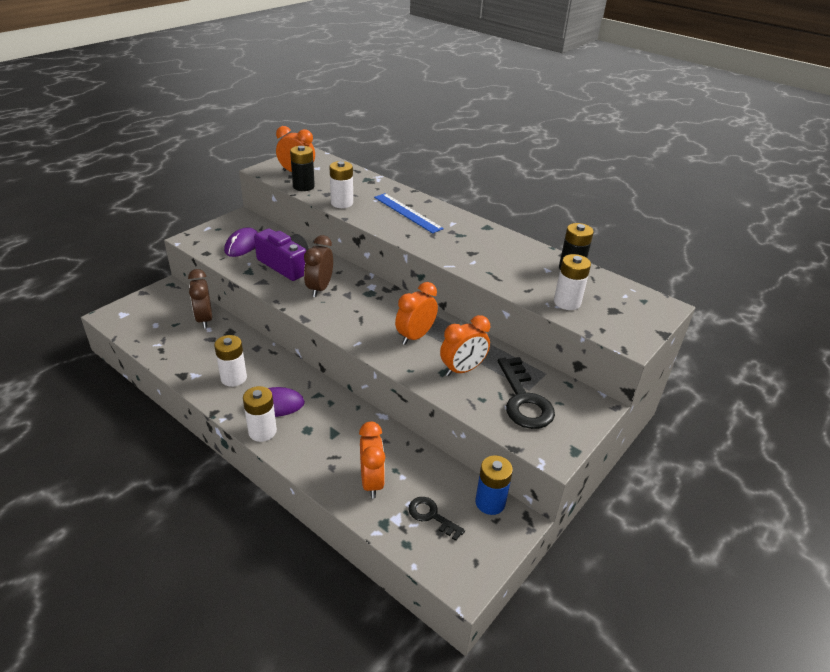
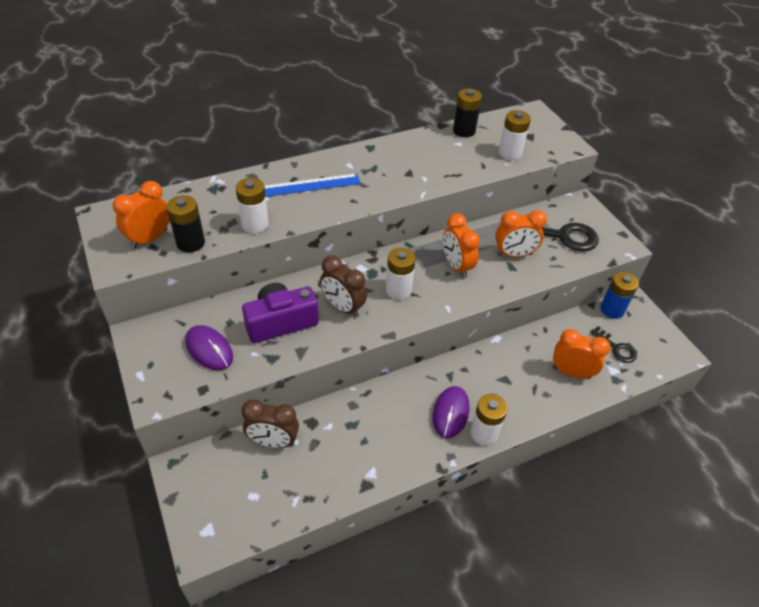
camera: 65 degrees left, 10 degrees up
white battery [214,335,247,387] -> white battery moved to [386,248,416,300]
black key [408,497,465,541] -> black key turned 105 degrees counterclockwise [590,326,637,363]
orange clock [440,315,490,376] -> orange clock turned 90 degrees clockwise [495,210,547,257]

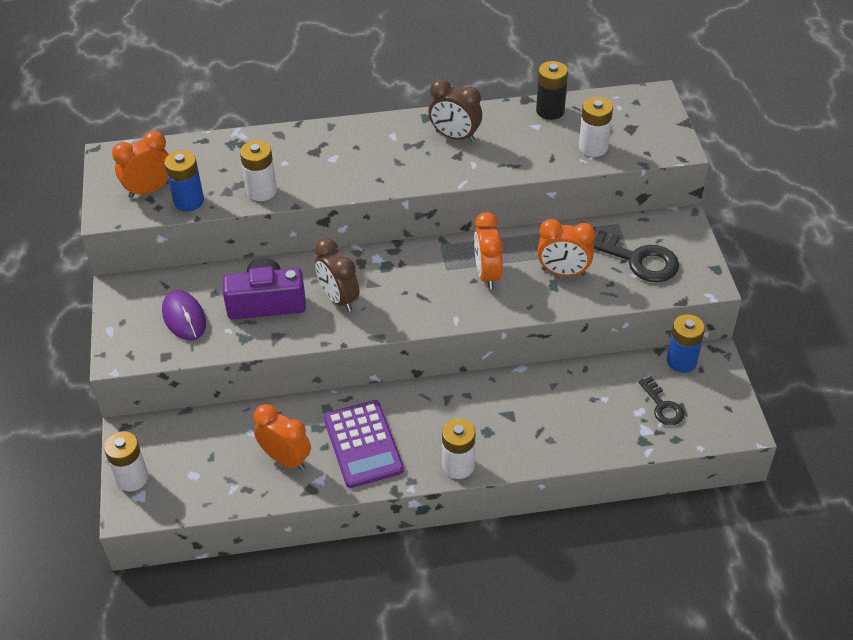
camera: 20 degrees right, 0 degrees up
black battery [167,195,205,252] -> blue battery [165,150,204,211]
brown clock [241,399,299,448] -> brown clock moved to [428,79,482,142]
blue ruler [265,173,361,197] -> none
white battery [386,248,416,300] -> white battery moved to [104,431,148,492]
purple mouse [433,386,469,438] -> none
orange clock [553,329,611,379] -> orange clock moved to [254,404,311,470]
none -> purple calculator [324,400,404,488]

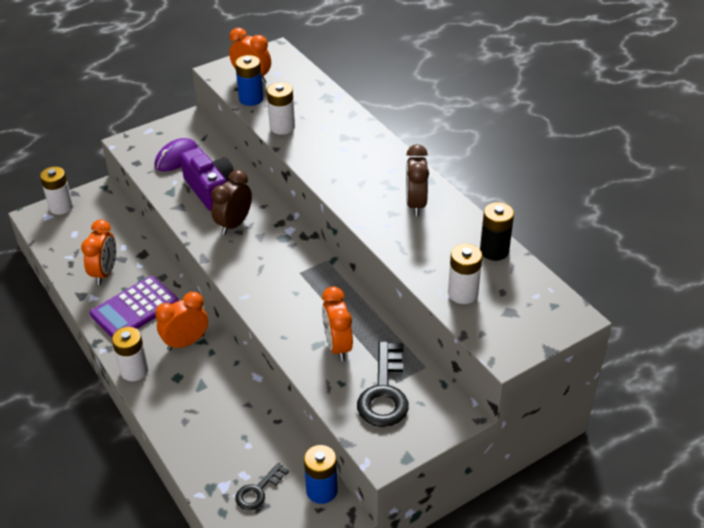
camera: 65 degrees right, 5 degrees down
orange clock [474,212,503,289] -> orange clock moved to [155,292,208,351]

